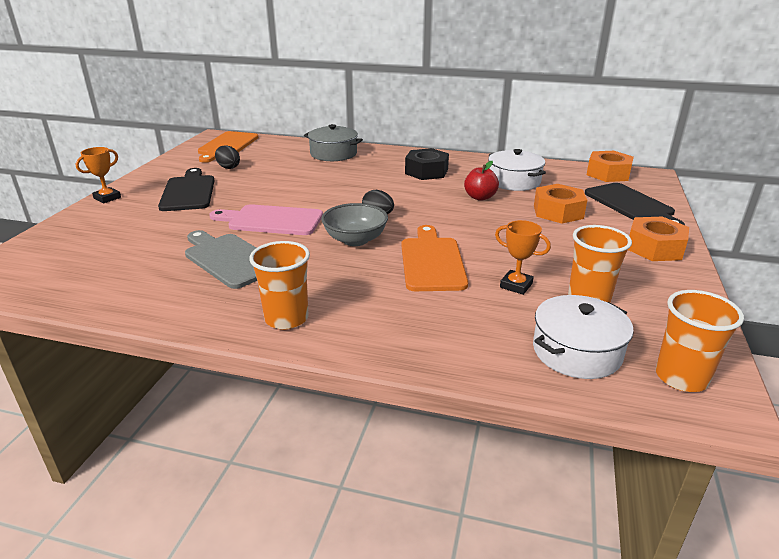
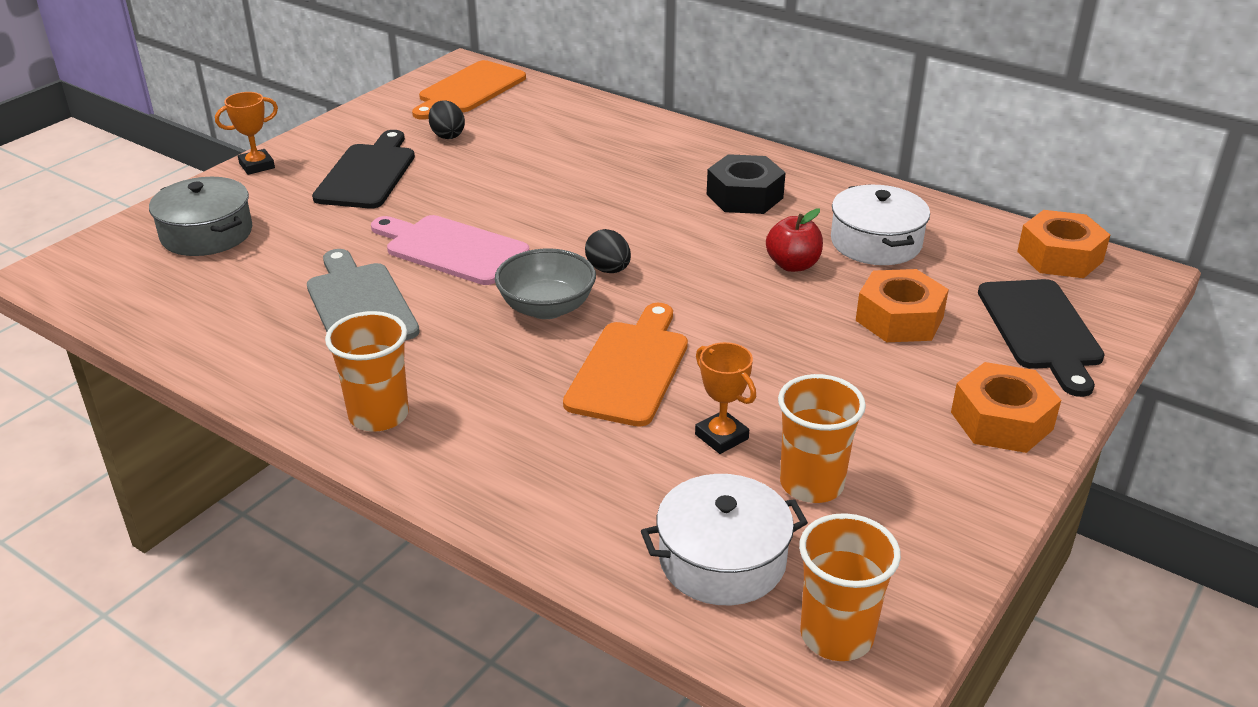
camera: 20 degrees right, 5 degrees up
grey pot [304,124,363,161] -> grey pot moved to [149,177,252,256]

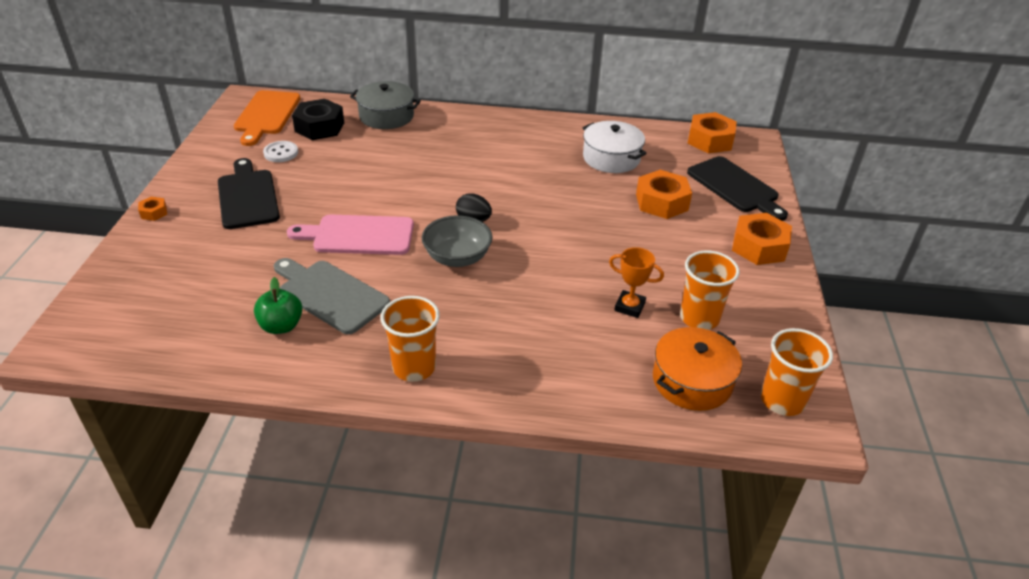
camera: 30 degrees left, 5 degrees up
grey pot [149,177,252,256] -> grey pot moved to [350,81,421,129]
orange trophy [215,92,278,175] -> orange nut [138,197,167,221]
black egg [428,100,465,139] -> white button [263,141,298,162]
orange cutting board [563,303,688,427] -> none
white pot [641,474,808,605] -> orange pot [653,327,742,411]
black nut [707,154,786,214] -> black nut moved to [292,99,344,140]
red apple [766,209,823,272] -> none
none -> green apple [254,277,302,334]

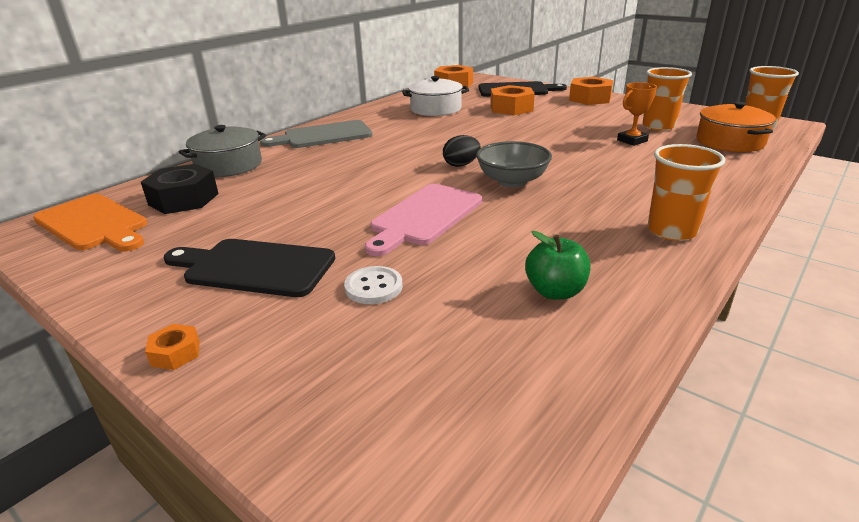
camera: 55 degrees left, 10 degrees down
white button [263,141,298,162] -> white button moved to [344,266,403,304]
grey cutting board [274,258,390,334] -> grey cutting board moved to [260,120,372,148]

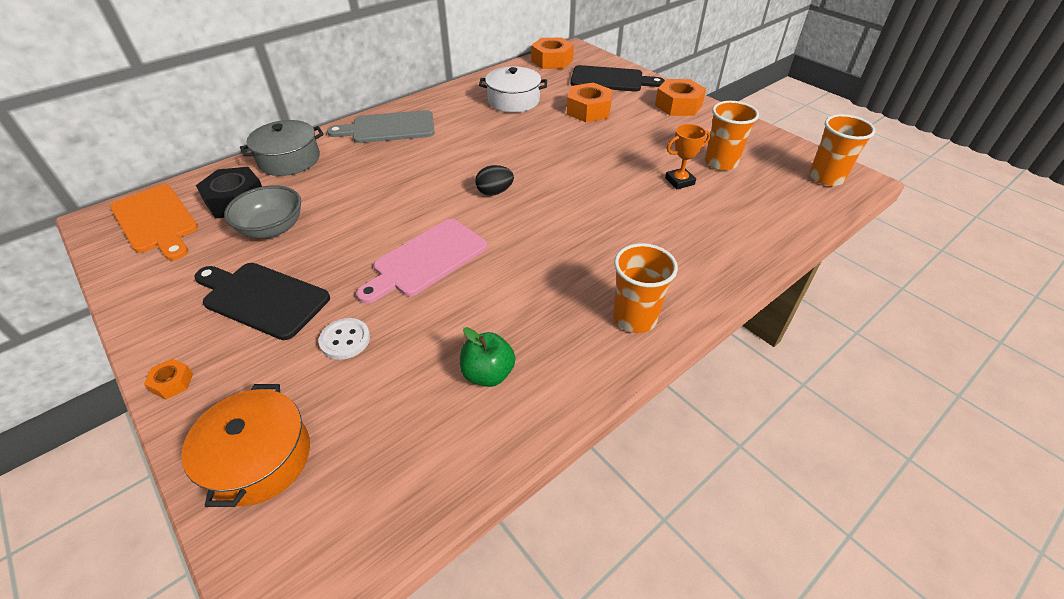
camera: 10 degrees right, 15 degrees up
grey bowl [476,141,552,187] -> grey bowl moved to [224,185,301,238]
orange pot [696,102,776,152] -> orange pot moved to [181,384,310,507]

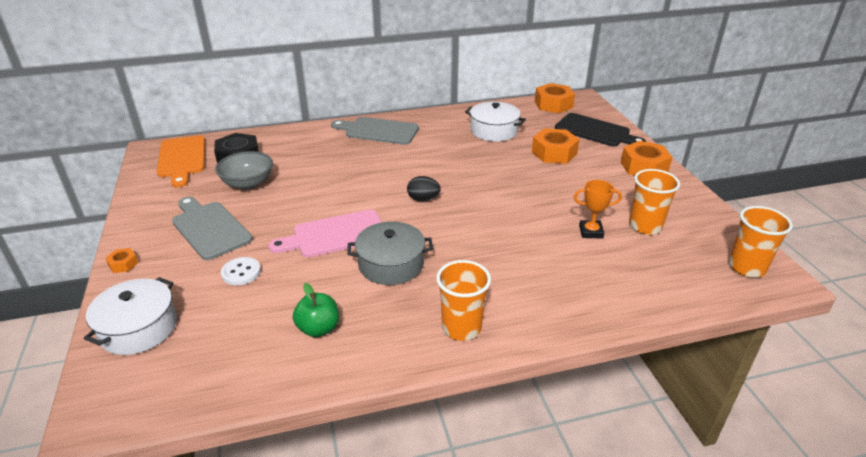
camera: 25 degrees right, 10 degrees down
orange pot [181,384,310,507] -> white pot [84,277,177,355]
black cutting board [194,263,330,340] -> grey cutting board [172,197,253,260]
grey pot [240,120,324,176] -> grey pot moved to [348,222,433,285]

